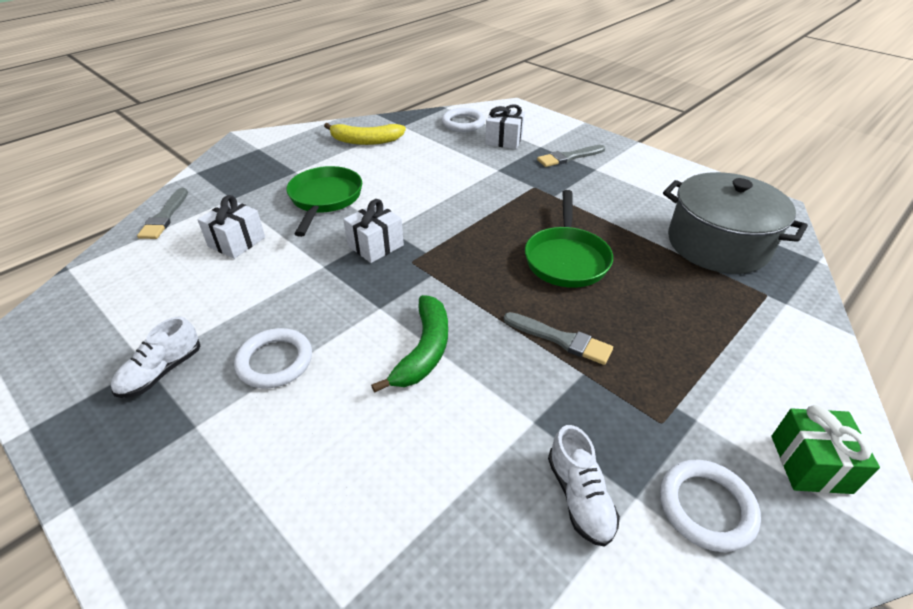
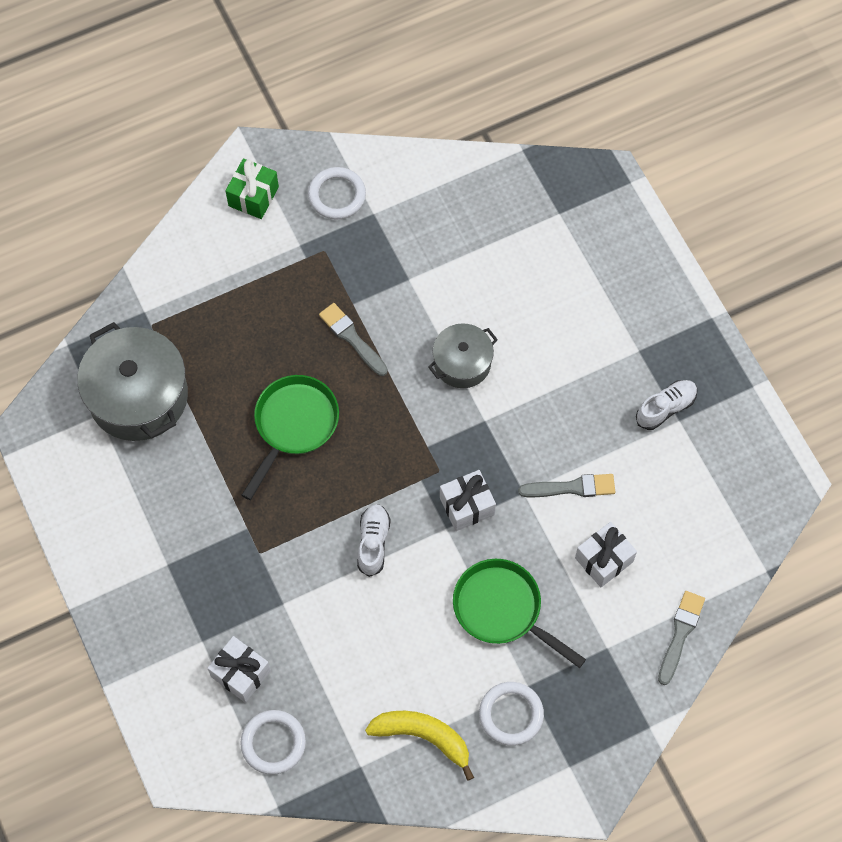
camera: 160 degrees left, 25 degrees up
white ring [234,328,312,389] -> white ring moved to [479,682,544,746]
green pan [286,166,362,237] -> green pan turned 105 degrees clockwise [453,559,586,668]
green banana [371,295,448,393] -> grey pot [428,323,498,388]
grey brush [537,145,605,167] -> grey brush moved to [518,474,615,497]
white shoe [548,425,620,547] -> white shoe moved to [357,504,391,577]

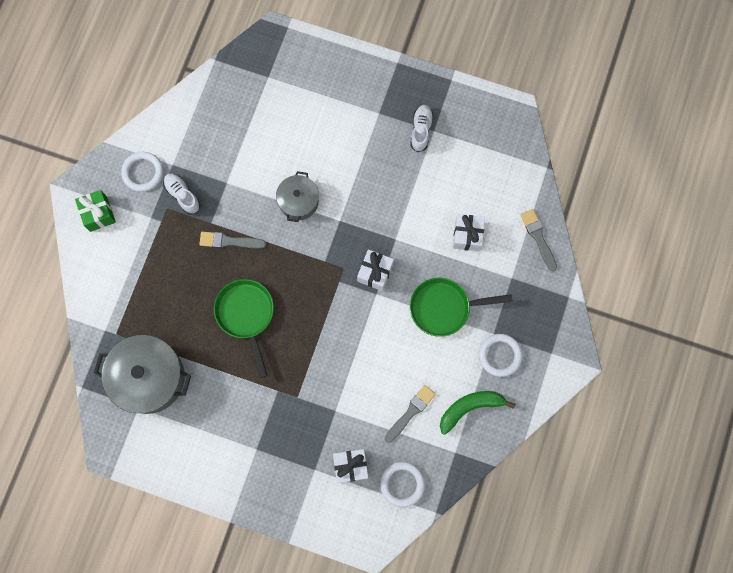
camera: 45 degrees left, 10 degrees up
white shoe [357,504,391,577] -> white shoe moved to [163,173,200,215]
yellow banana [365,711,474,781] -> green banana [440,391,516,435]
grey brush [518,474,615,497] -> grey brush moved to [385,385,436,443]

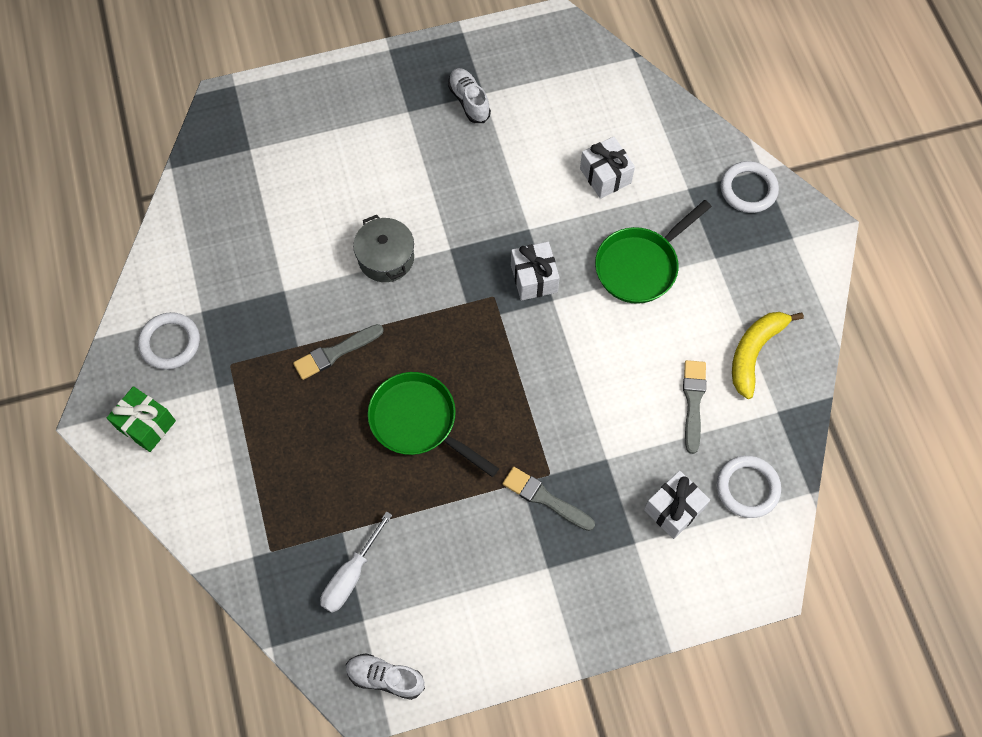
camera: 35 degrees left, 10 degrees down
grey pot [94,335,191,414] -> white screwdriver [320,511,392,613]
white shoe [163,173,200,215] -> white shoe moved to [346,653,425,700]
green banana [440,391,516,435] -> yellow banana [732,312,804,399]
white ring [479,334,522,377] -> white ring moved to [721,161,779,213]
grey brush [521,209,557,271] -> grey brush moved to [502,467,595,531]

